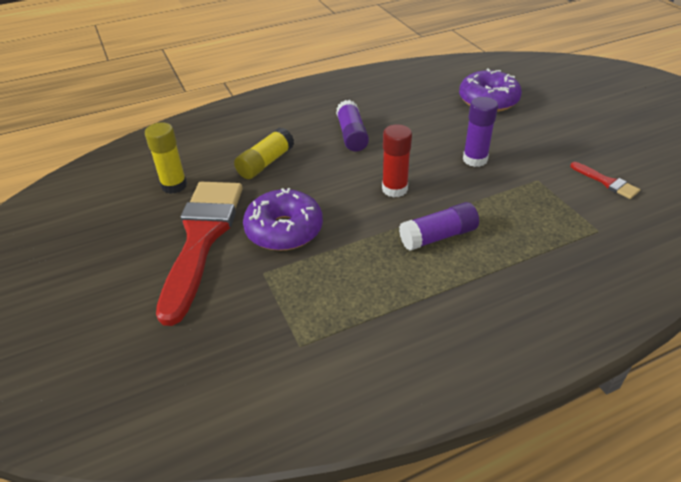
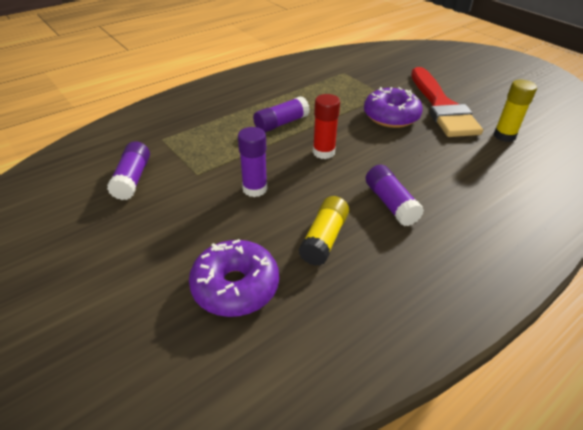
camera: 165 degrees right, 0 degrees up
yellow glue stick [234,127,294,179] -> yellow glue stick moved to [298,196,349,266]
red brush [570,162,640,199] -> purple glue stick [107,141,150,200]

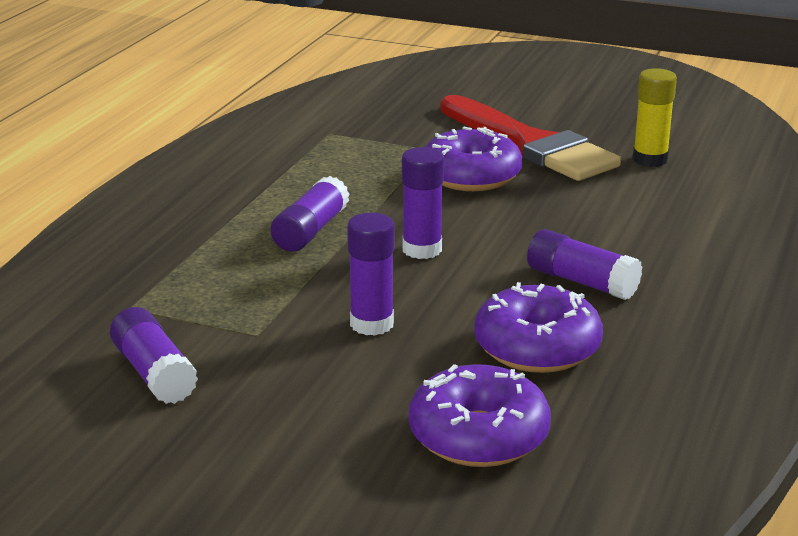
camera: 30 degrees left, 15 degrees down
yellow glue stick [298,196,349,266] -> purple donut [474,282,603,373]
red glue stick [313,94,340,159] -> purple glue stick [402,147,444,259]

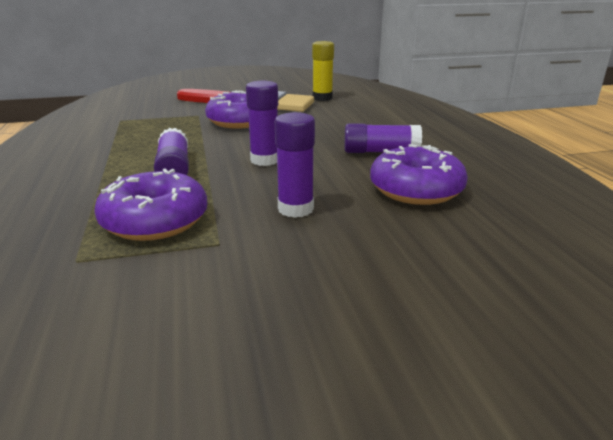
camera: 35 degrees left, 0 degrees up
purple glue stick [110,307,198,404] -> none
purple donut [409,364,551,467] -> purple donut moved to [94,169,208,241]

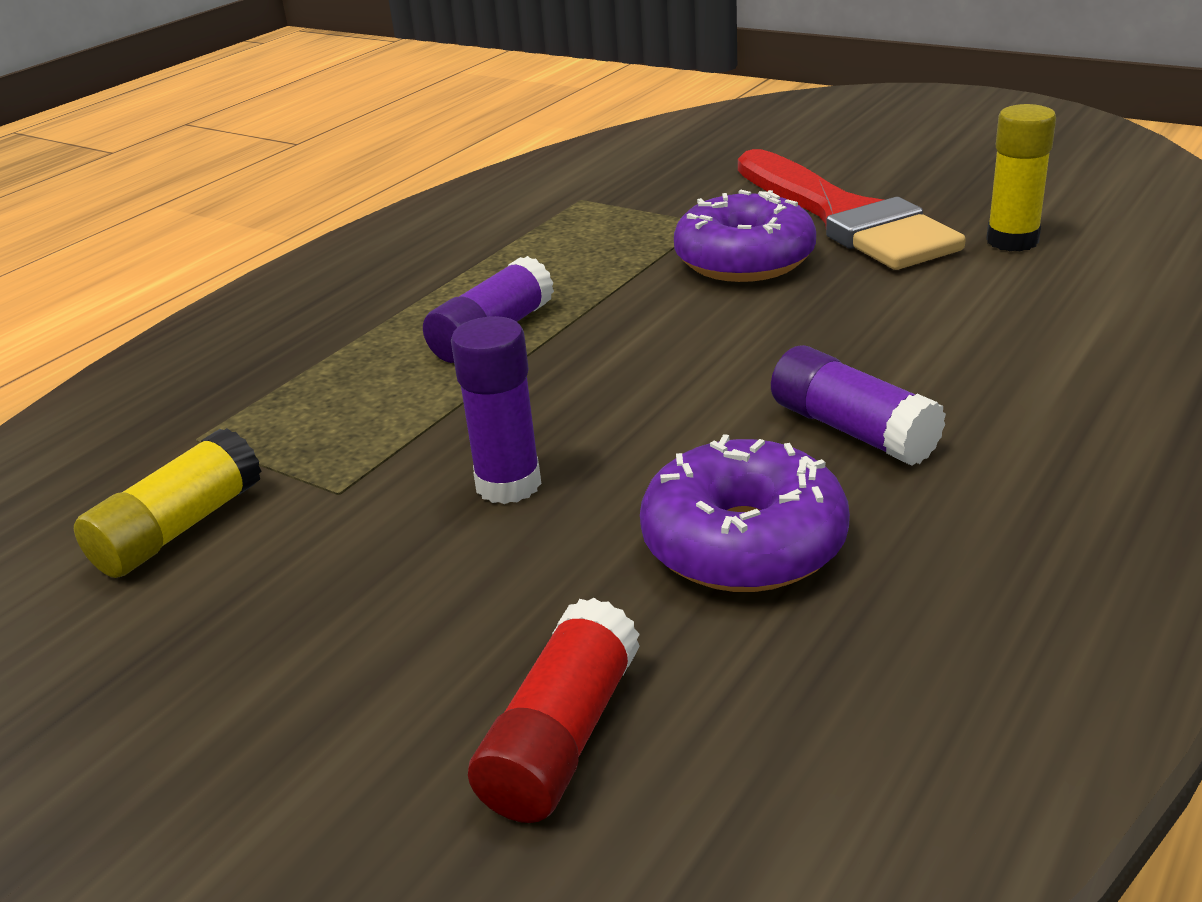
camera: 50 degrees right, 5 degrees up
purple donut [94,169,208,241] -> none
purple glue stick [246,81,278,166] -> none
none -> yellow glue stick [74,428,262,578]
none -> red glue stick [468,598,640,823]

